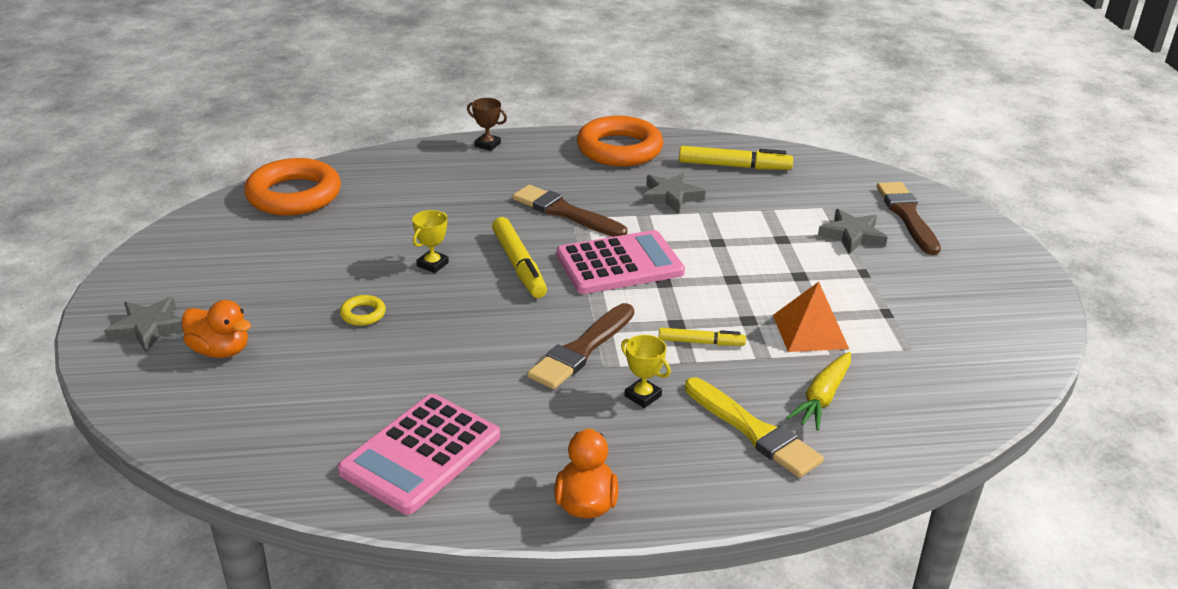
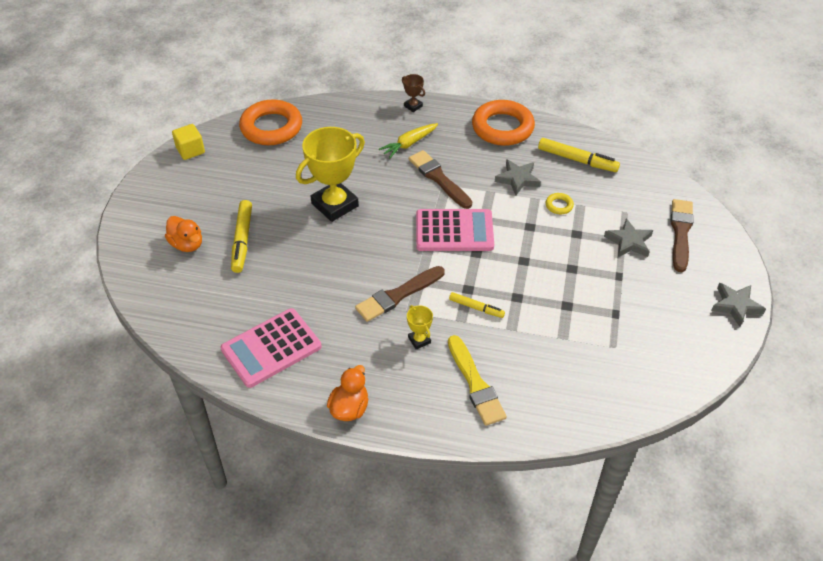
camera: 20 degrees right, 15 degrees up
grey star [104,297,183,353] -> grey star moved to [711,283,766,327]
yellow ring [340,295,386,326] -> yellow ring moved to [546,193,574,214]
yellow trophy [412,210,449,273] -> yellow trophy [296,127,365,222], size x2.26
yellow marker [492,217,547,298] -> yellow marker moved to [231,200,252,273]
orange pyramid [773,282,849,352] -> none
yellow carrot [786,352,851,431] -> yellow carrot moved to [379,123,438,158]
none -> yellow cube [172,124,205,160]

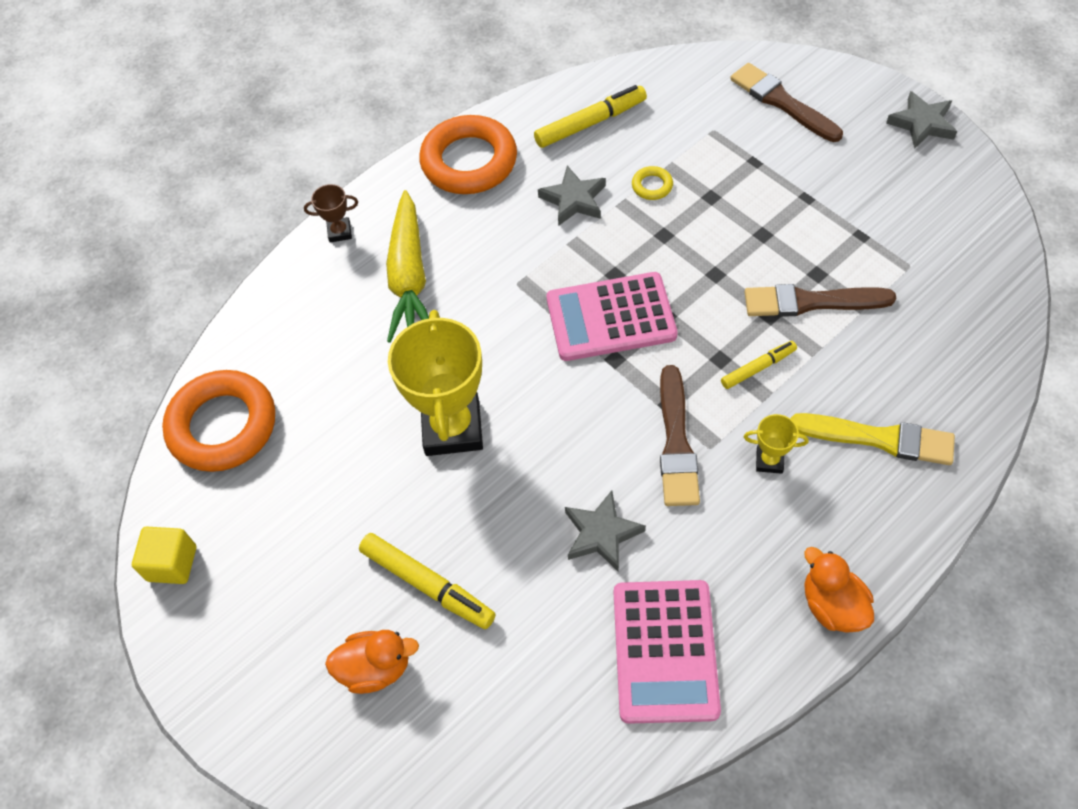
camera: 50 degrees left, 10 degrees up
yellow carrot [379,123,438,158] -> yellow carrot [386,190,429,343], size x1.61
brown brush [409,150,472,209] -> brown brush moved to [745,284,896,317]
pink calculator [416,209,494,251] -> pink calculator turned 135 degrees counterclockwise [547,272,678,361]
grey star [604,218,653,257] -> grey star moved to [565,490,646,572]

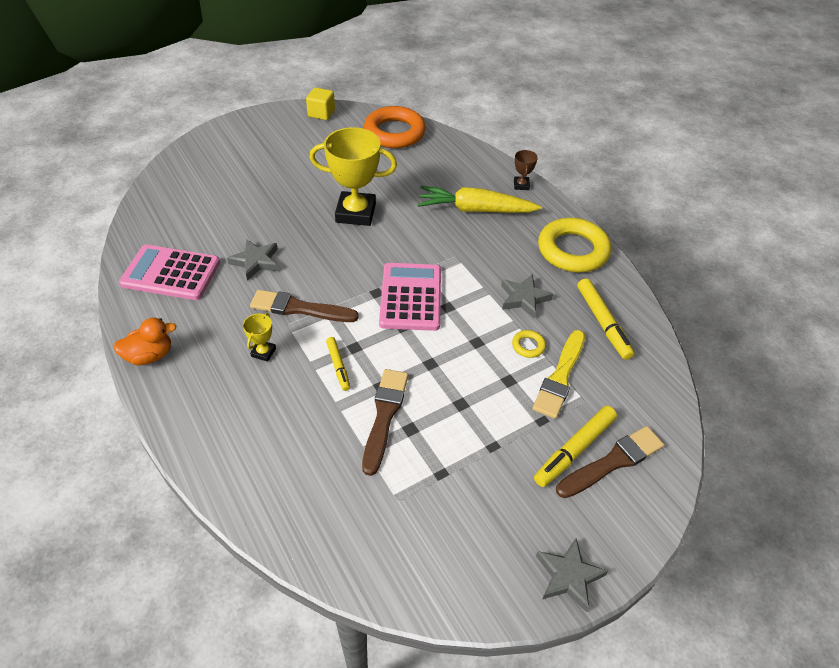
camera: 95 degrees right, 10 degrees down
orange duck [325,630,419,694] -> none
yellow marker [359,533,496,629] -> yellow marker moved to [534,406,617,487]
orange ring [419,115,517,194] -> yellow ring [538,218,611,272]
yellow brush [791,413,955,465] -> yellow brush moved to [532,330,585,419]

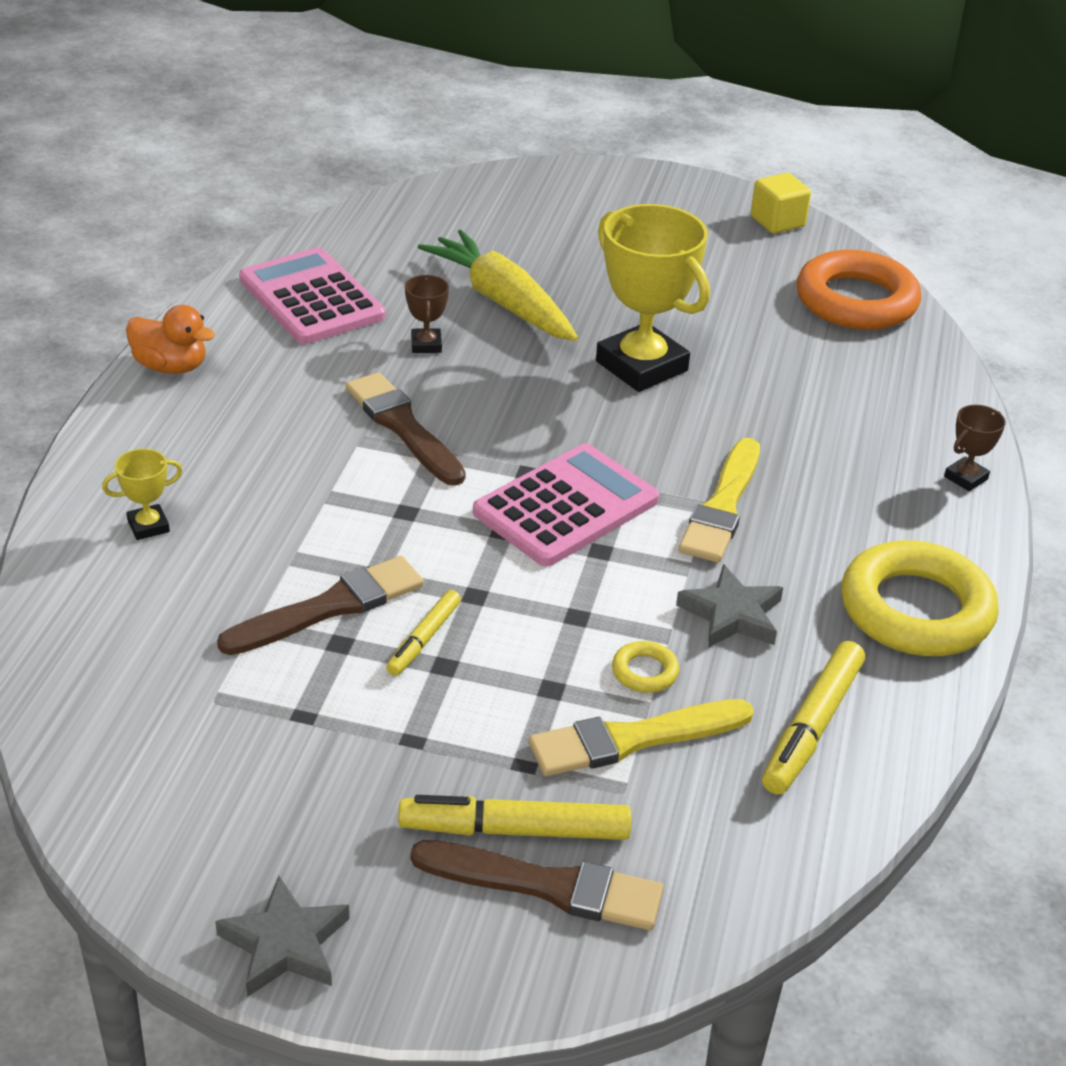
camera: 45 degrees right, 10 degrees down
grey star [227,239,278,281] -> brown trophy [405,275,449,353]
yellow trophy [243,313,276,362] -> yellow trophy moved to [102,449,183,540]
yellow marker [326,337,350,391] -> yellow marker moved to [386,590,461,676]
yellow carrot [418,186,542,213] -> yellow carrot moved to [418,230,578,341]
none -> yellow brush [679,438,760,563]

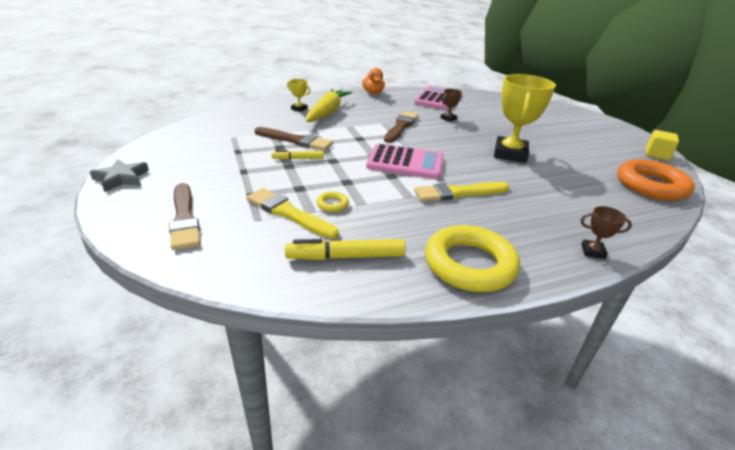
camera: 55 degrees right, 5 degrees down
yellow marker [398,795,631,840] -> none
yellow carrot [418,230,578,341] -> yellow carrot moved to [306,89,352,122]
grey star [676,564,783,648] -> none

